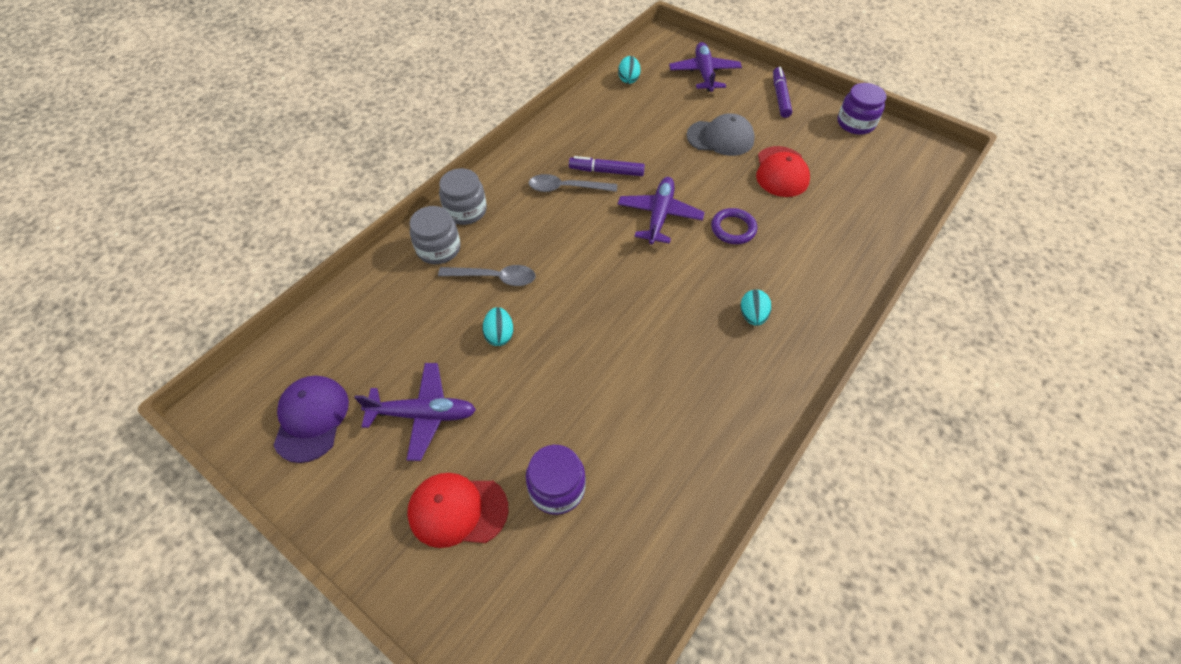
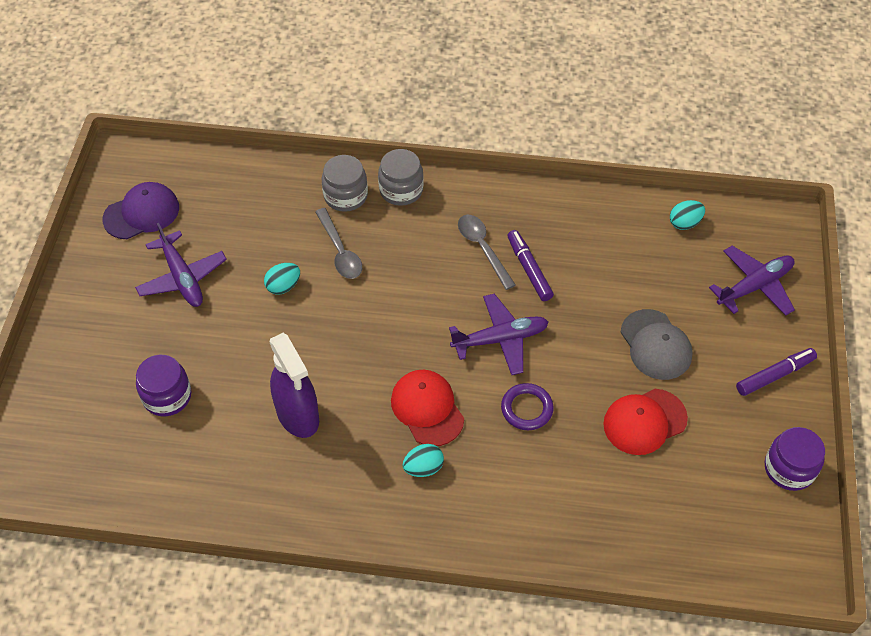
camera: 60 degrees right, 0 degrees up
red cap [407,473,508,548] -> red cap moved to [391,370,464,446]
none -> purple spray bottle [270,333,319,438]

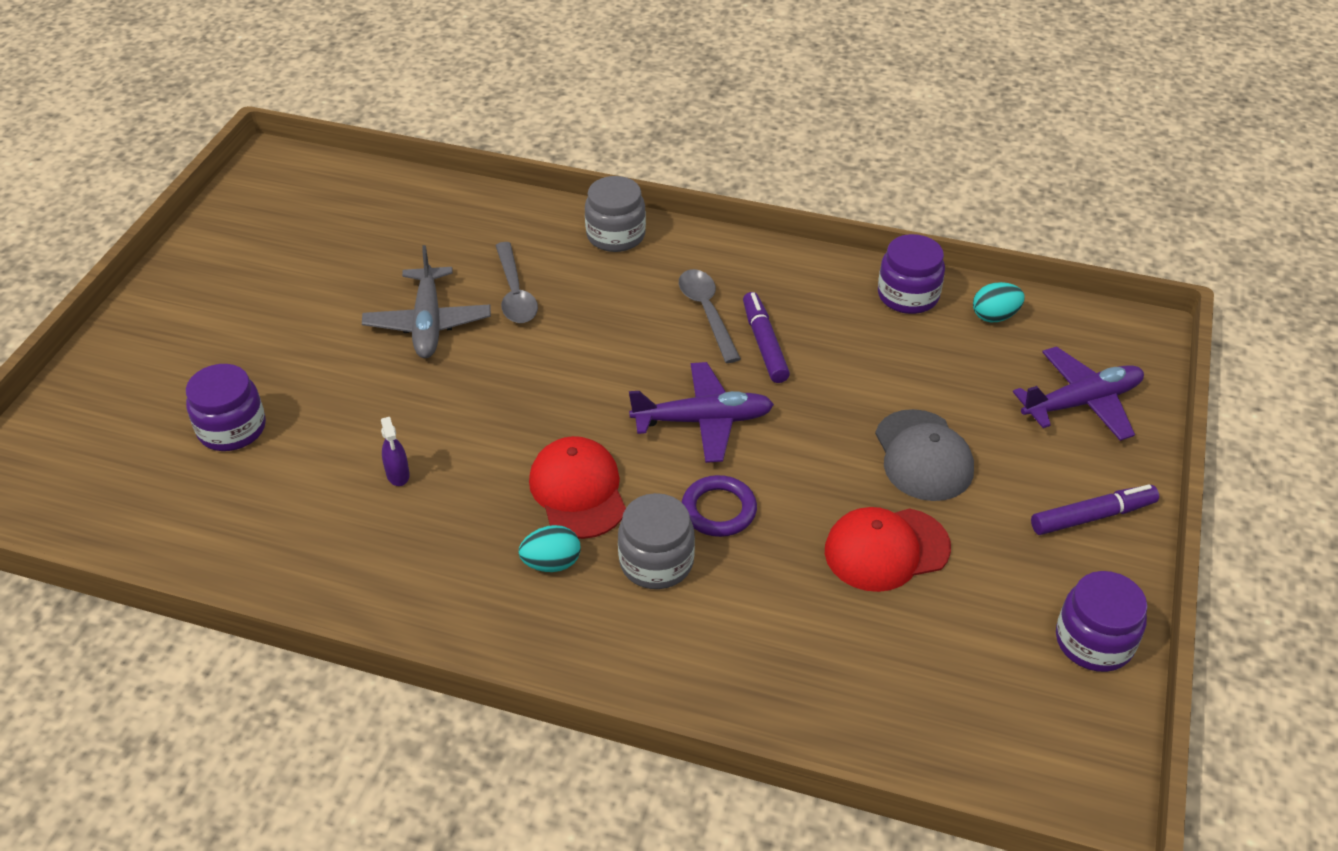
camera: 10 degrees right, 10 degrees down
purple cap [102,182,179,239] -> none
purple plane [135,223,227,307] -> none
turquoise egg [264,263,300,295] -> grey plane [362,245,491,358]
purple spray bottle [270,333,319,438] -> purple spray bottle [381,417,410,486], size x0.42
grey jar [321,155,368,212] -> grey jar moved to [618,493,695,589]
none -> purple jar [878,234,945,314]

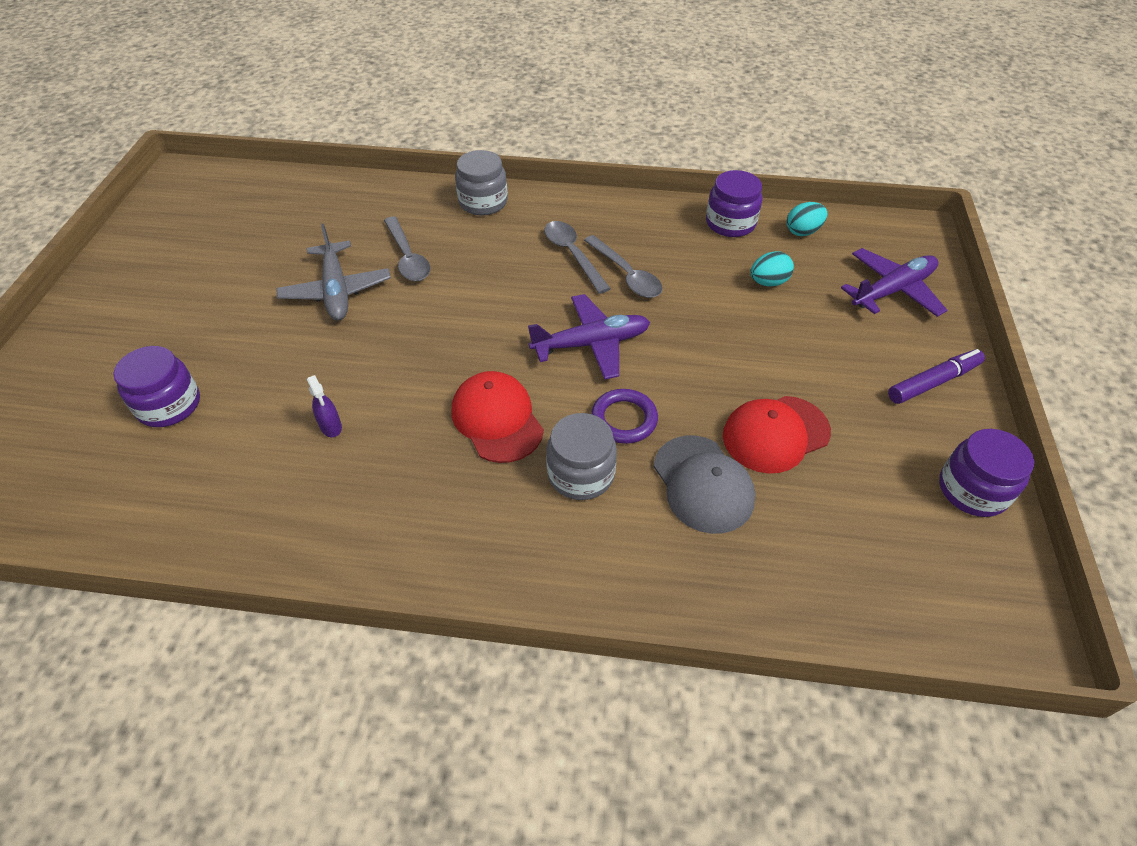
camera: 10 degrees left, 5 degrees up
turquoise egg [519,525,581,572] -> turquoise egg moved to [751,251,794,286]
purple marker [743,292,790,383] -> grey spoon [584,235,662,298]
grey cap [875,409,974,501] -> grey cap moved to [653,436,756,534]

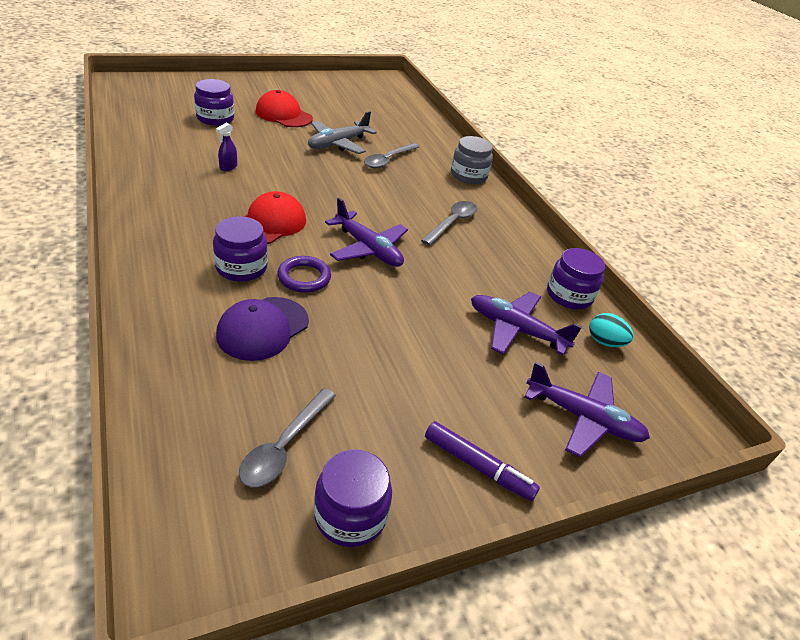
camera: 55 degrees right, 10 degrees down
grey jar [546,413,617,500] -> purple jar [213,216,268,282]
grey spoon [584,235,662,298] -> grey spoon moved to [239,388,336,487]
grey cap [653,436,756,534] -> purple cap [216,297,309,361]
red cap [723,396,831,473] -> red cap moved to [256,90,313,127]
turquoise egg [751,251,794,286] -> purple plane [471,292,582,356]

